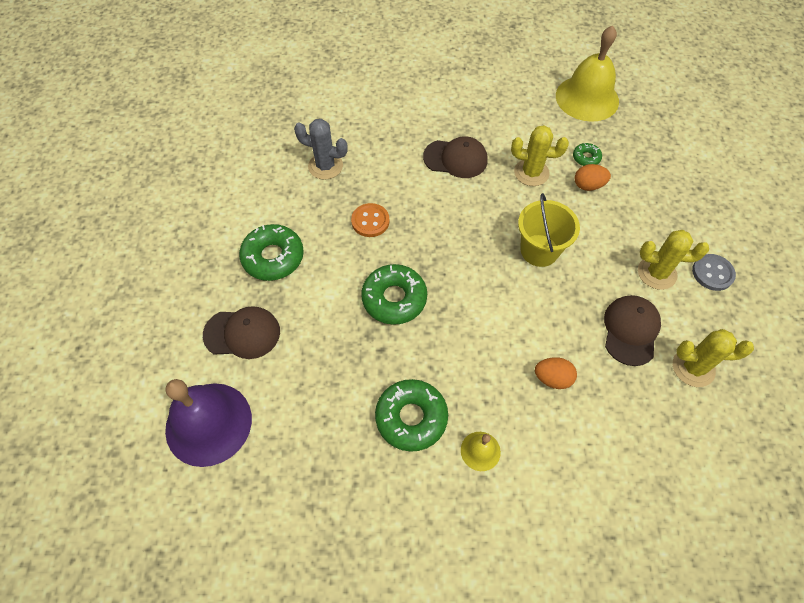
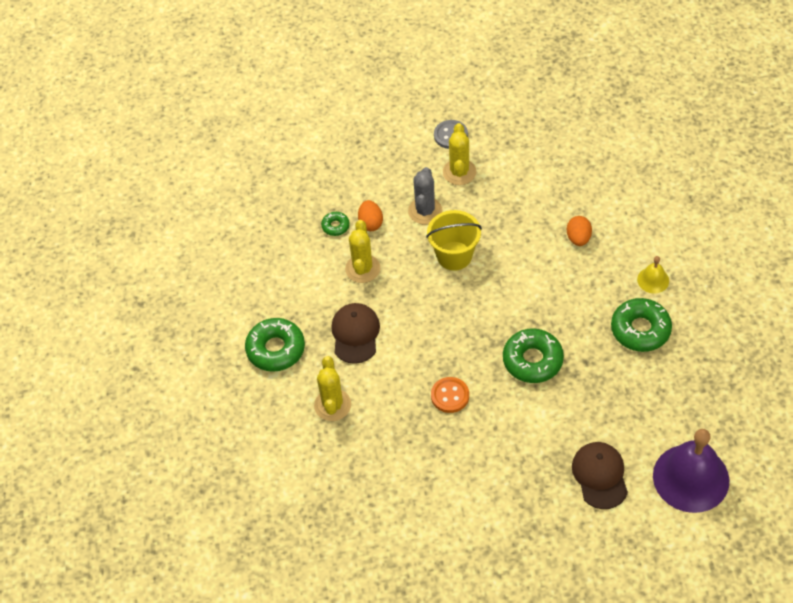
camera: 95 degrees left, 5 degrees down
green donut [239,224,304,281] -> green donut moved to [245,318,305,372]
grey cactus [294,119,348,180] -> grey cactus moved to [408,167,442,225]
yellow bell [556,25,619,122] -> none
brown cap [604,295,661,366] -> none
yellow cactus [673,329,754,387] -> yellow cactus moved to [314,356,351,421]

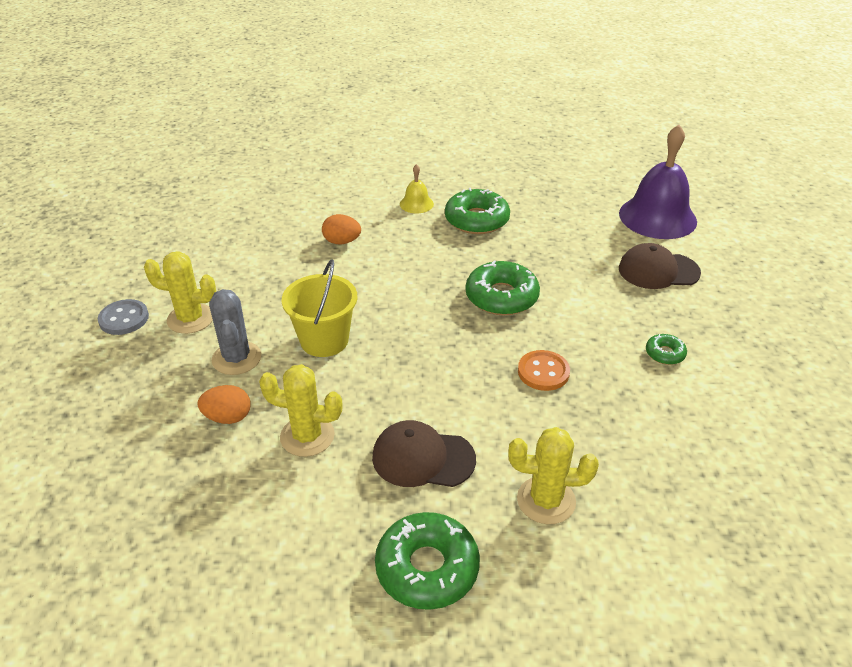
camera: 85 degrees left, 15 degrees down
green donut [321,212,350,236] -> green donut moved to [646,334,687,365]
grey cactus [408,167,442,225] -> grey cactus turned 60 degrees clockwise [209,289,261,375]

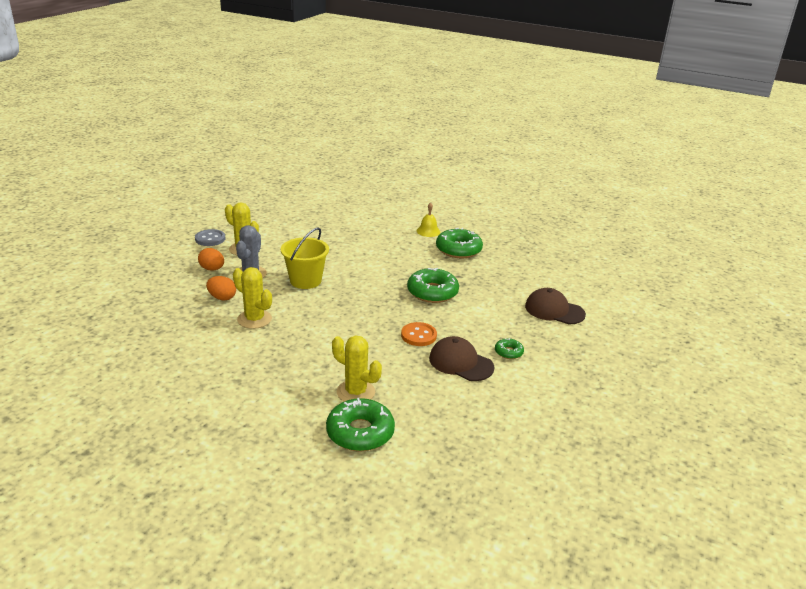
camera: 25 degrees right, 10 degrees down
orange egg [322,214,361,244] -> orange egg moved to [198,248,224,270]
brown cap [372,420,476,487] -> brown cap moved to [429,336,495,381]
green donut [375,512,480,610] -> green donut moved to [326,398,395,451]
purple bell [619,125,697,239] -> none

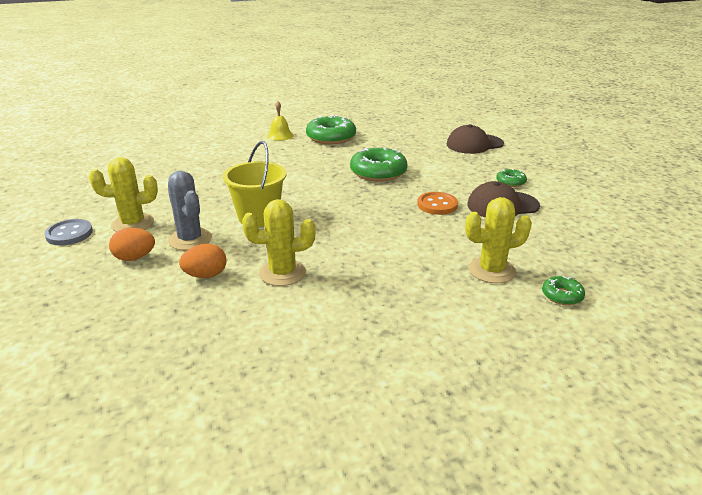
camera: 45 degrees left, 0 degrees up
green donut [326,398,395,451] -> green donut [542,276,585,305], size x0.50

